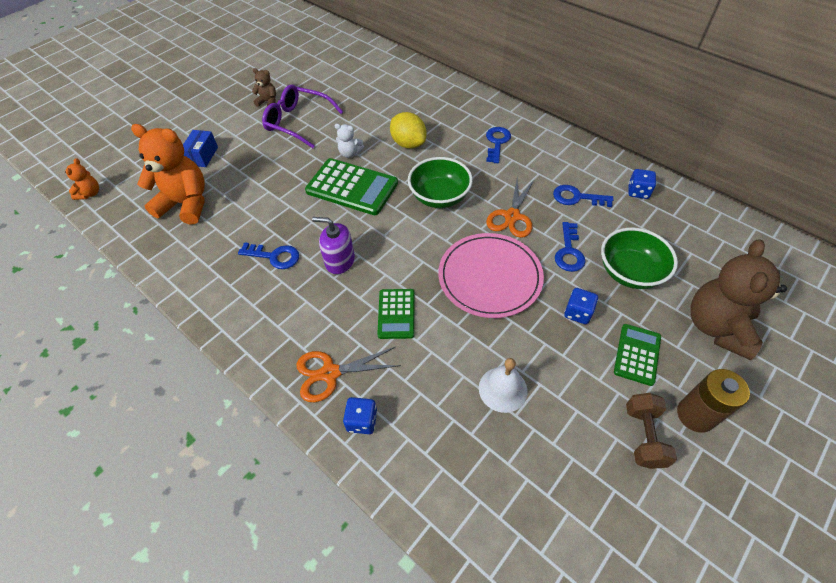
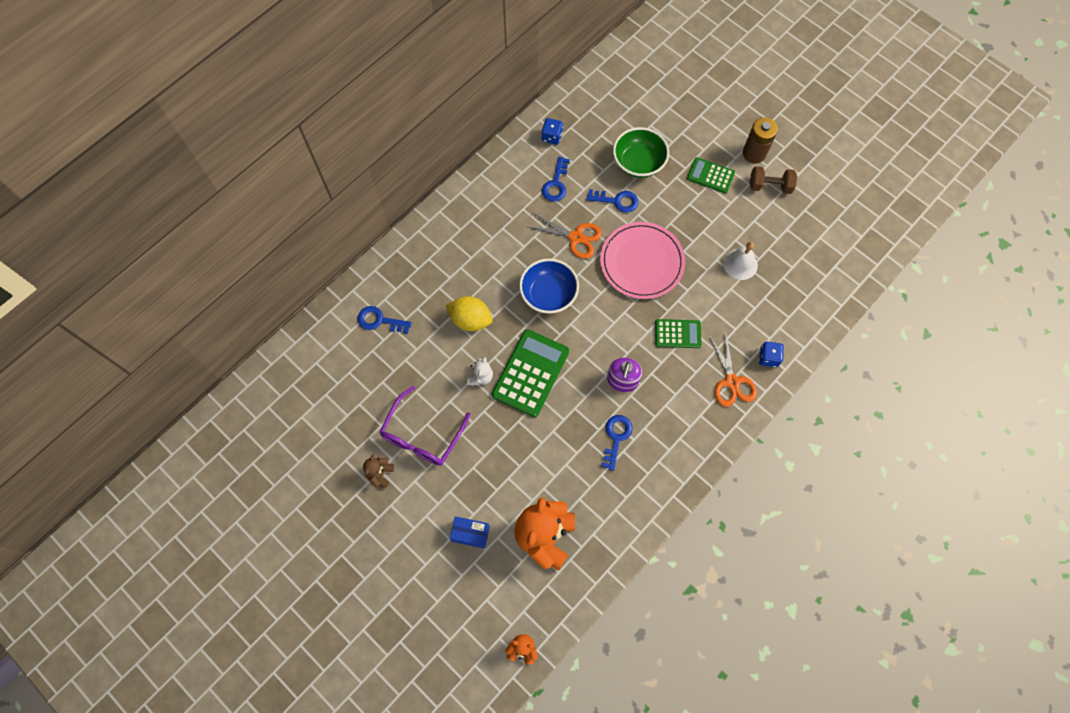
camera: 90 degrees left, 15 degrees up
yellow lemon [390,112,426,149] -> yellow lemon turned 60 degrees clockwise [446,296,493,331]
green bowl [408,157,473,208] -> blue bowl [519,258,579,314]
blue key [486,127,511,163] -> blue key moved to [357,306,412,334]
blue dice [564,288,598,324] -> none
brown teddy bear [690,239,787,360] -> none

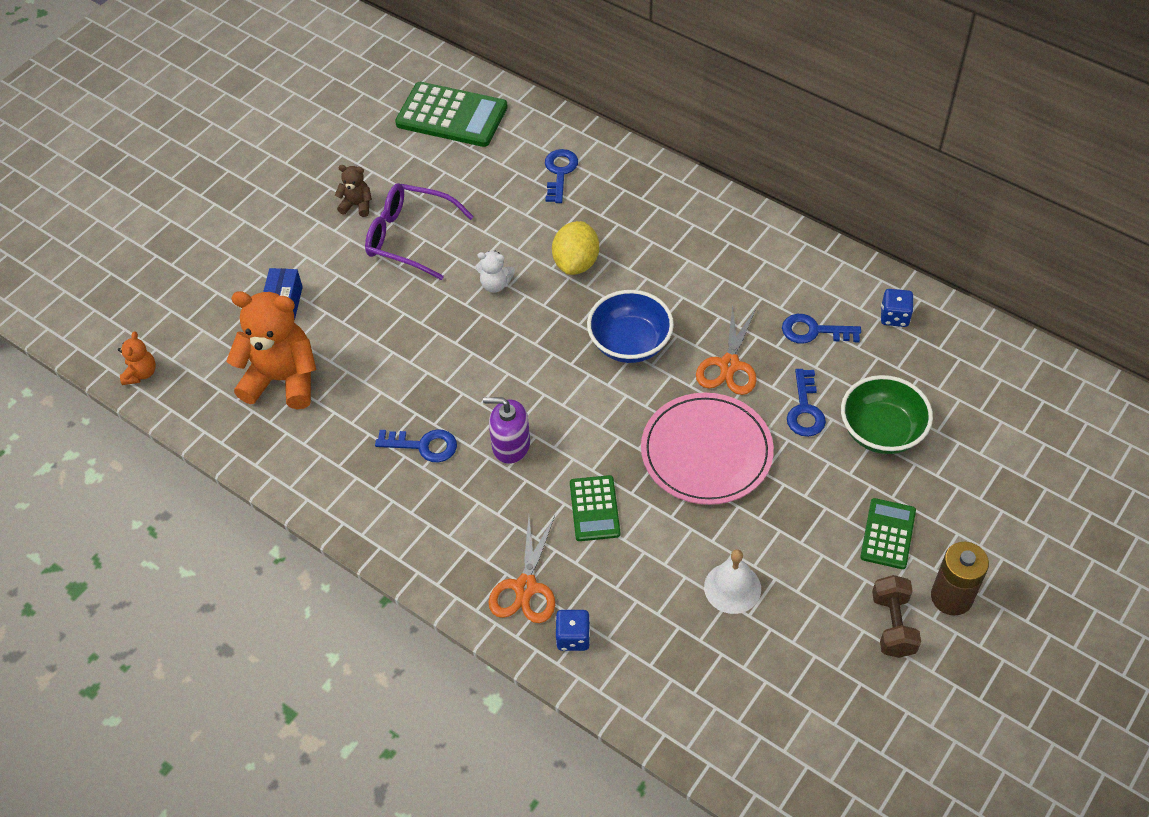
camera: 85 degrees right, 15 degrees down
green calculator [492,329,569,417] -> green calculator moved to [395,82,508,147]
orange scissors [709,331,757,407] -> orange scissors turned 60 degrees counterclockwise [489,516,555,623]

